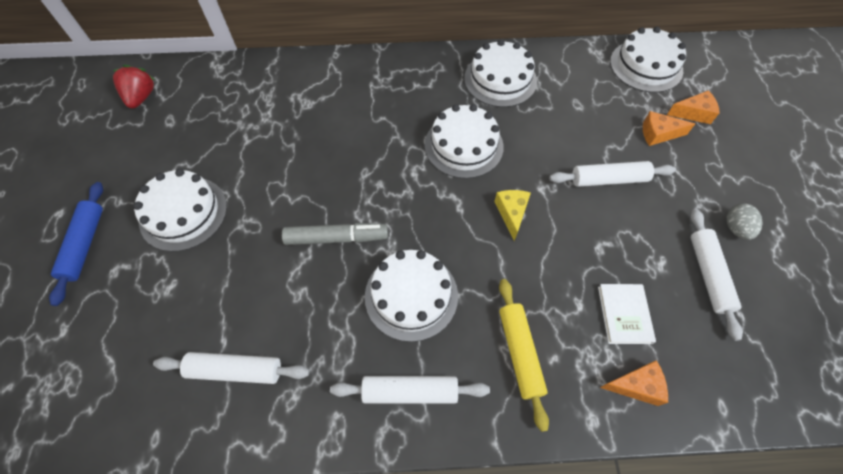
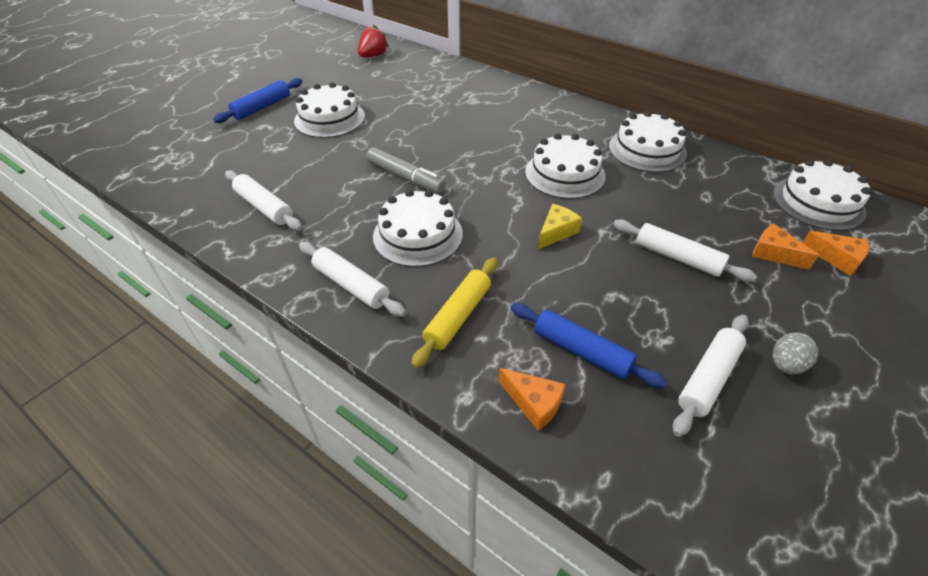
camera: 40 degrees right, 15 degrees down
white book [598,284,656,344] -> blue rolling pin [511,303,667,388]

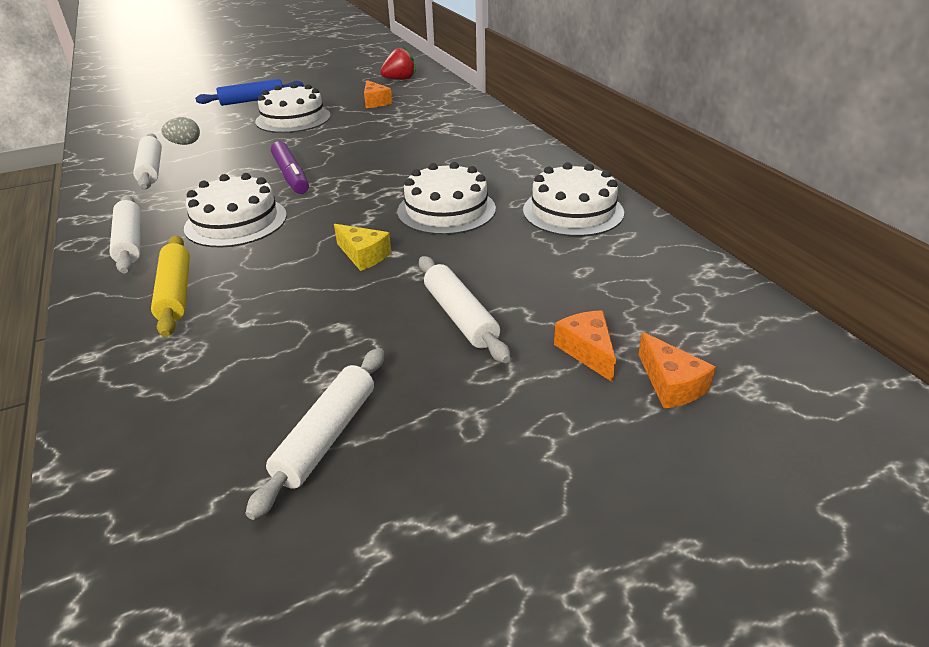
camera: 30 degrees right, 10 degrees down
grey marker [366,147,446,193] -> purple marker [271,141,309,194]
yellow rolling pin [411,257,498,368] -> yellow rolling pin turned 75 degrees counterclockwise [151,235,190,337]
orange cheese [499,368,565,431] -> orange cheese moved to [364,80,392,108]
blue rolling pin [511,303,667,388] -> none
yellow cheese [538,204,582,249] -> yellow cheese turned 60 degrees clockwise [334,224,391,271]
white rolling pin [673,315,749,437] -> white rolling pin turned 45 degrees counterclockwise [245,348,384,520]
white cake [773,159,871,231] -> none
grey egg [773,332,818,374] -> grey egg moved to [162,117,200,145]

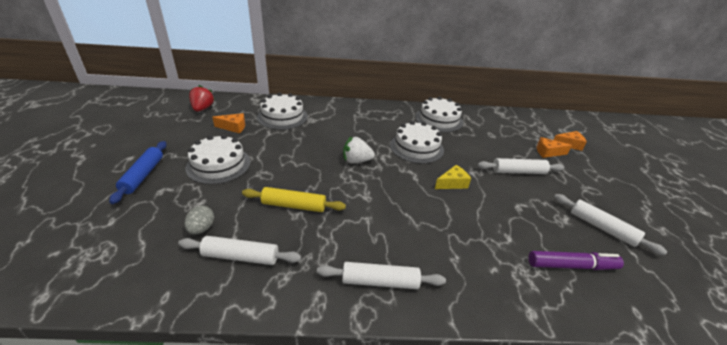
camera: 70 degrees left, 0 degrees up
yellow rolling pin [151,235,190,337] -> yellow rolling pin moved to [242,187,346,212]
white cake [184,173,287,247] -> white cake moved to [257,93,308,130]
purple marker [271,141,309,194] -> purple marker moved to [528,251,624,270]
none -> white strawberry [343,137,375,164]

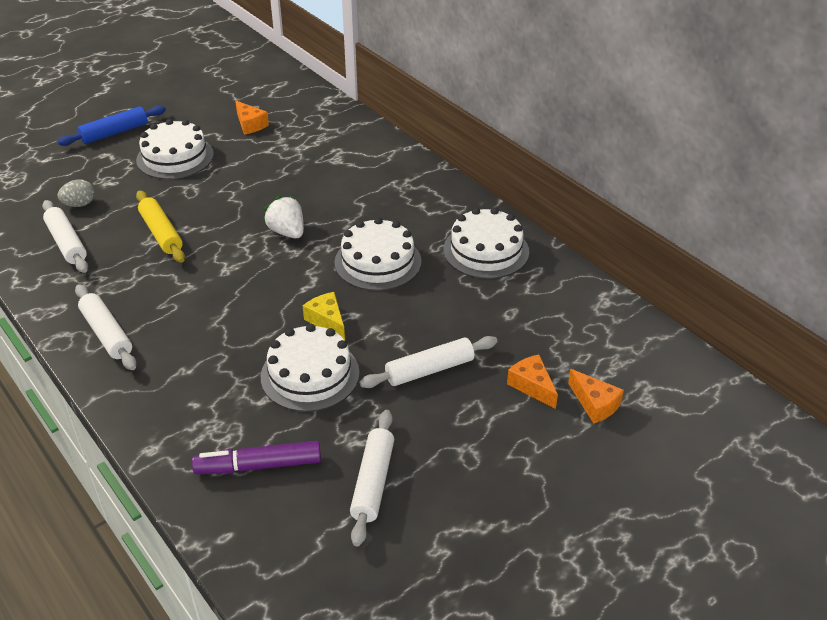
camera: 55 degrees right, 5 degrees up
red strawberry [189,85,215,112] -> none
white cake [257,93,308,130] -> white cake moved to [261,324,360,412]
yellow cheese [435,165,471,189] -> yellow cheese turned 150 degrees counterclockwise [303,292,345,340]
white rolling pin [477,158,564,174] -> white rolling pin turned 75 degrees counterclockwise [360,336,498,388]
purple marker [528,251,624,270] -> purple marker turned 120 degrees clockwise [192,441,321,474]

